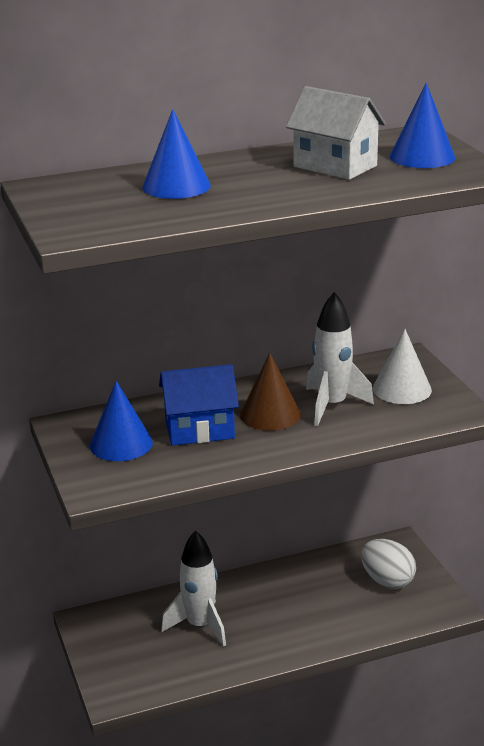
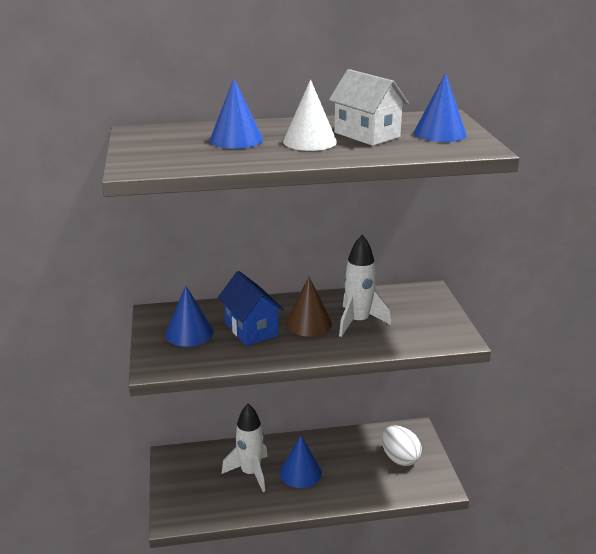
camera: 10 degrees right, 0 degrees up
blue house [159,364,239,446] -> blue house turned 60 degrees clockwise [218,271,284,346]
white cone [373,329,432,404] -> white cone moved to [283,79,337,151]
none -> blue cone [280,436,322,488]

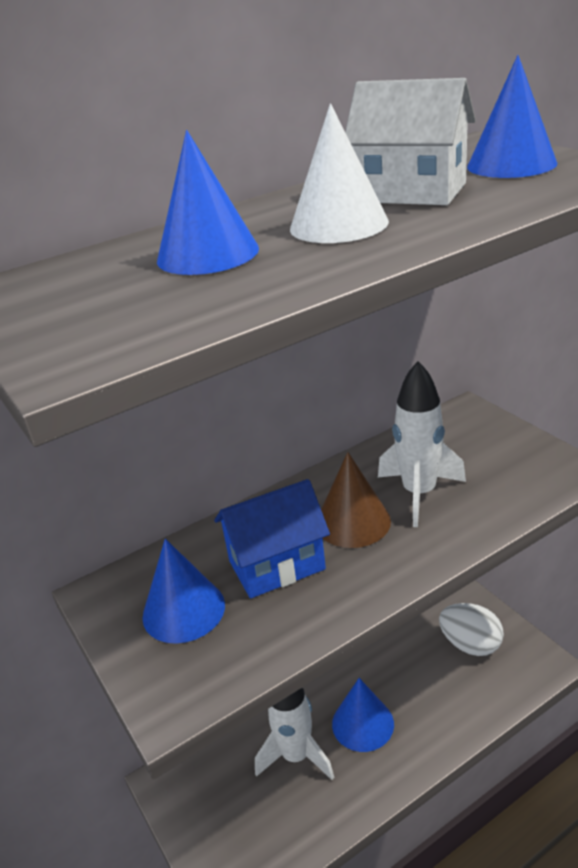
camera: 20 degrees left, 5 degrees up
blue house [218,271,284,346] -> blue house turned 60 degrees counterclockwise [214,479,330,598]

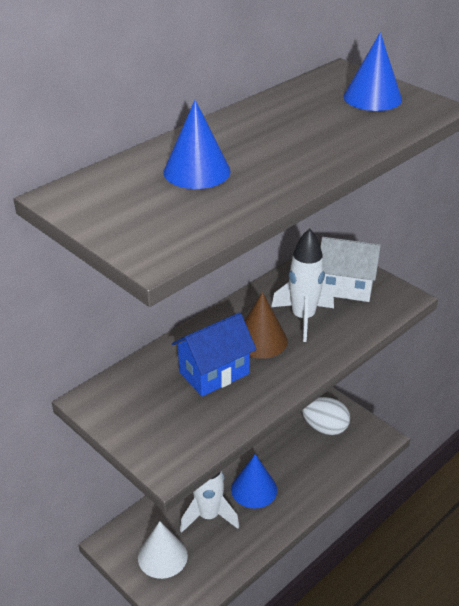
camera: 15 degrees left, 5 degrees up
blue cone [142,539,225,644] -> none
white cone [290,103,389,243] -> white cone moved to [138,521,188,579]
white house [345,78,476,205] -> white house moved to [320,237,381,302]

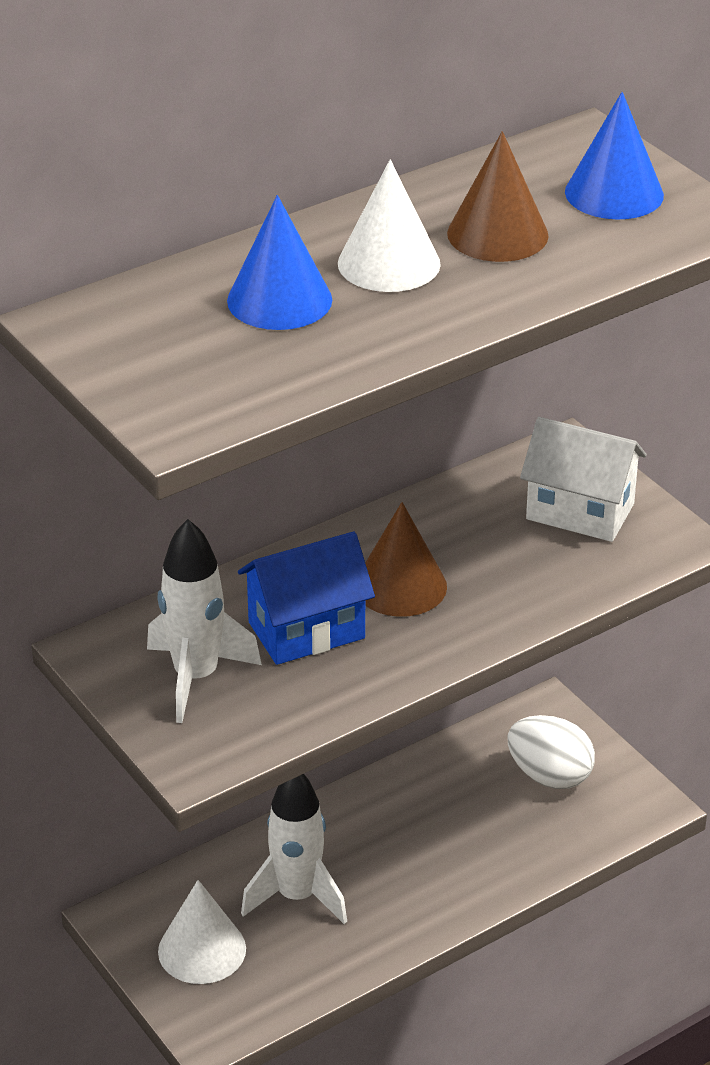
camera: 10 degrees right, 0 degrees up
blue cone [231,454,277,508] -> none
white rocket [271,228,334,342] -> white rocket moved to [147,519,262,723]
none -> white cone [338,160,441,292]
none -> brown cone [447,131,549,262]

